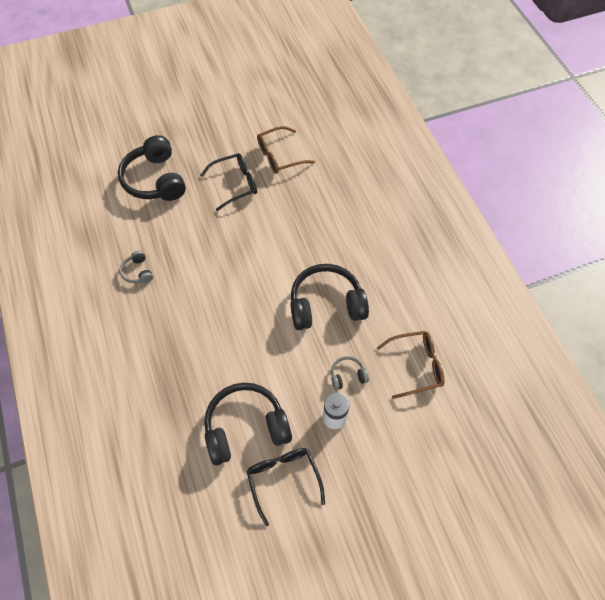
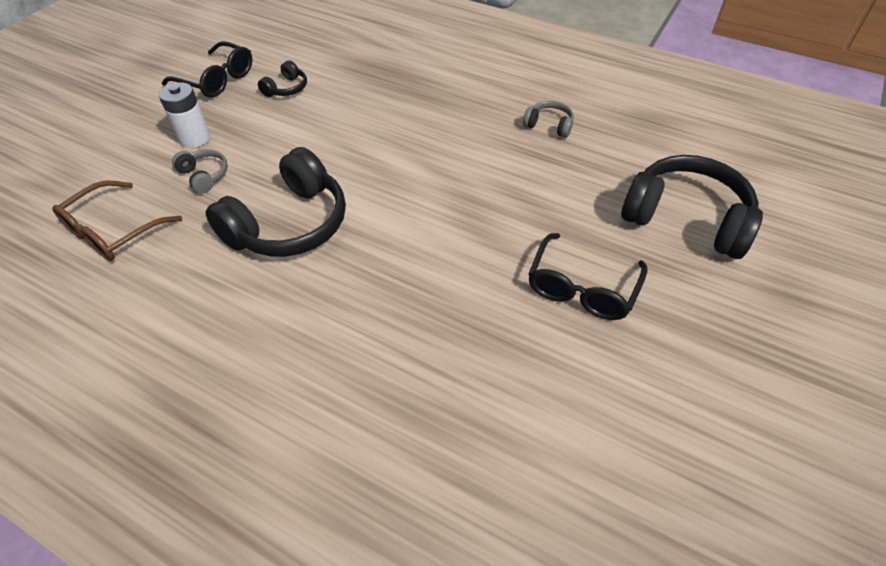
camera: 140 degrees right, 10 degrees down
black headphones [204,383,292,465] -> black headphones [258,60,307,97], size x0.46
brown glasses [257,126,315,174] -> none
grey headphones [331,356,369,390] -> grey headphones turned 75 degrees counterclockwise [172,149,228,193]

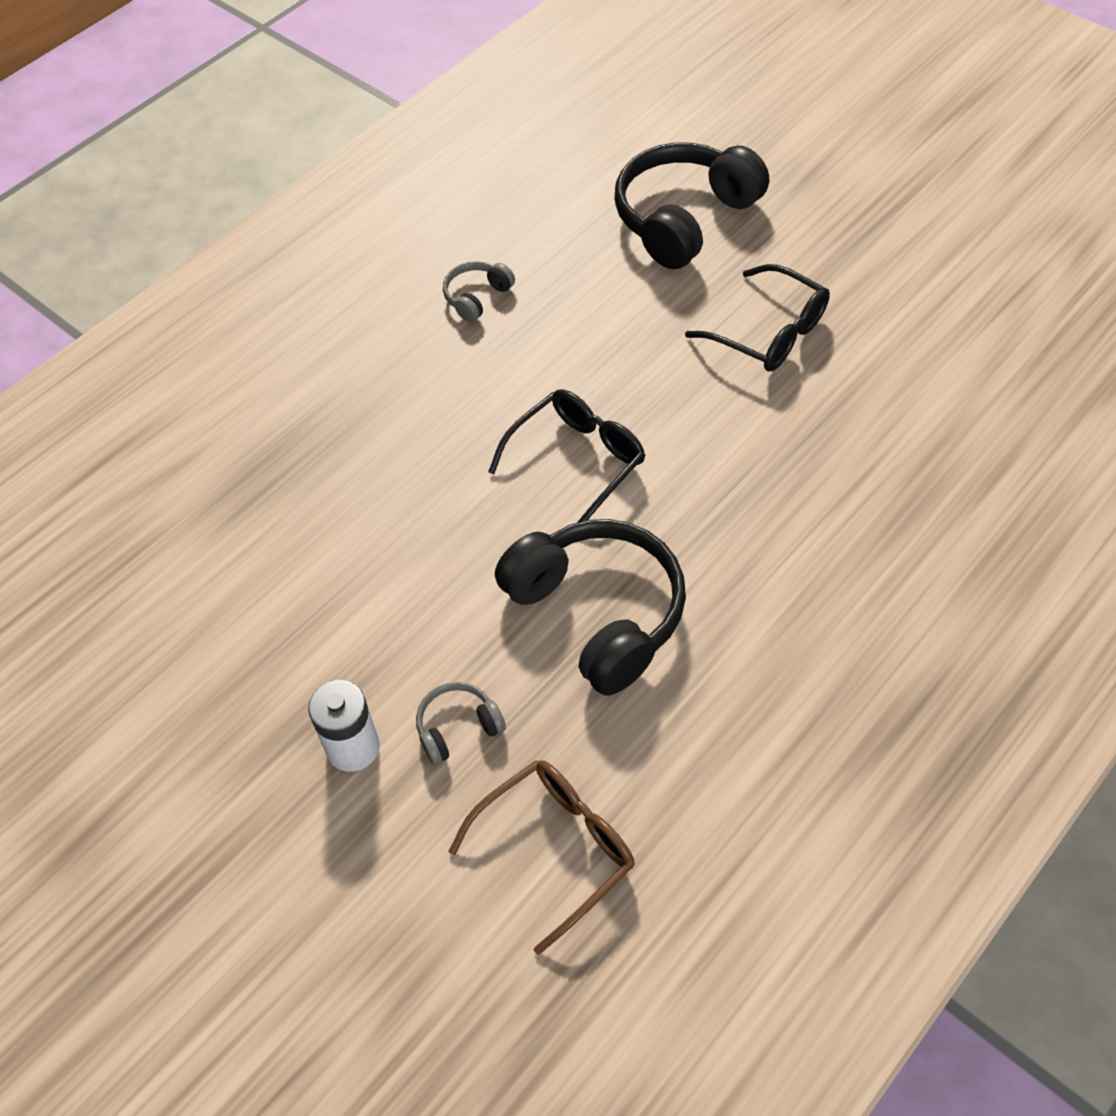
camera: 75 degrees left, 5 degrees up
brown glasses [52,180,182,261] -> brown glasses turned 90 degrees counterclockwise [448,760,635,955]
black glasses [162,41,252,98] -> black glasses moved to [488,389,645,523]
black headphones [258,60,307,97] -> none

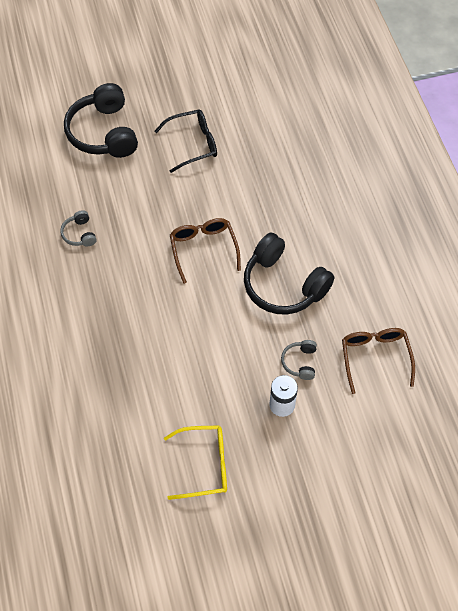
camera: 60 degrees left, 5 degrees up
black glasses [488,389,645,523] -> brown glasses [170,218,241,284]
black headphones [495,519,686,696] -> black headphones turned 135 degrees counterclockwise [244,233,335,315]
none -> yellow glasses [164,425,227,500]

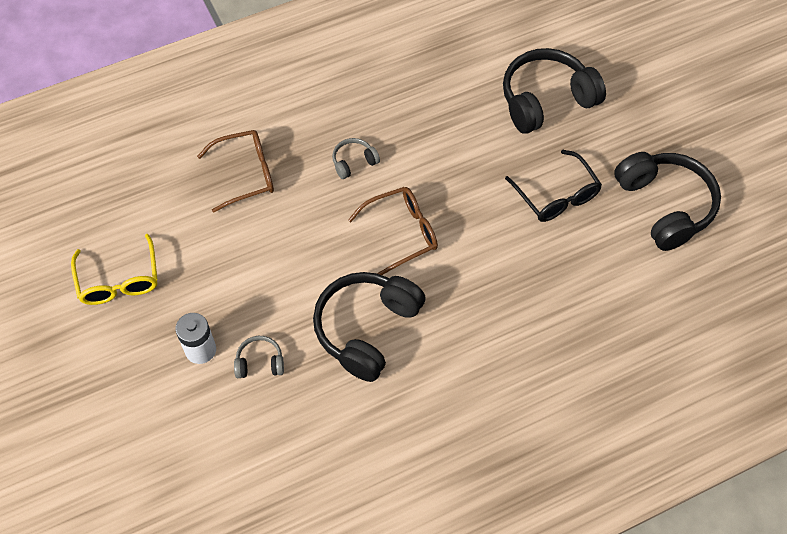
camera: 80 degrees right, 0 degrees up
grey headphones [60,210,97,246] -> grey headphones moved to [332,138,380,179]
brown glasses [342,328,415,394] -> brown glasses moved to [197,130,274,213]
none -> black headphones [614,152,721,251]

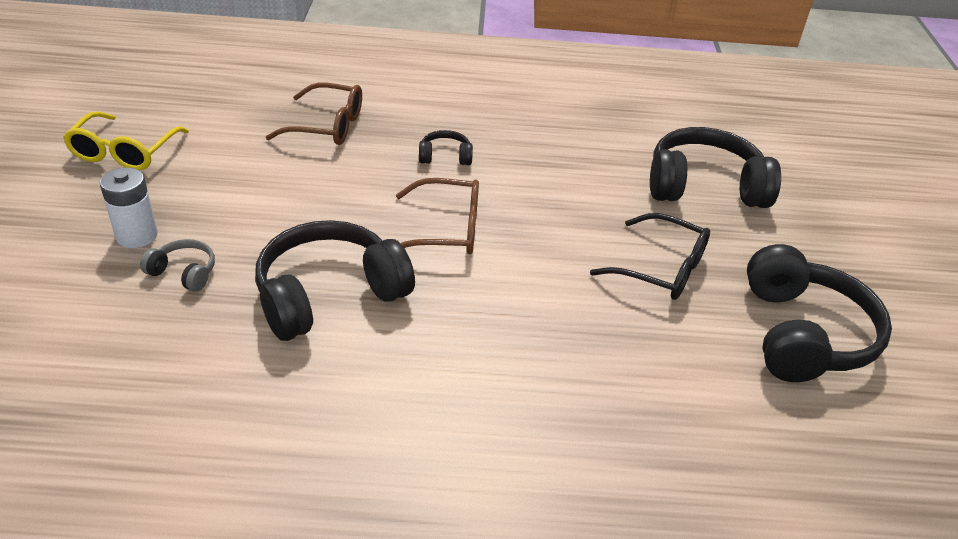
camera: 25 degrees right, 20 degrees down
grey headphones [332,138,380,179] -> black headphones [419,130,473,165]
black glasses [505,150,602,222] -> black glasses turned 60 degrees counterclockwise [590,213,710,300]

